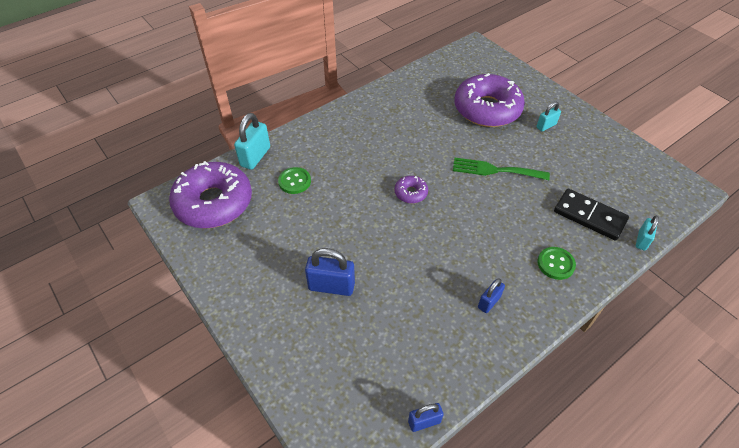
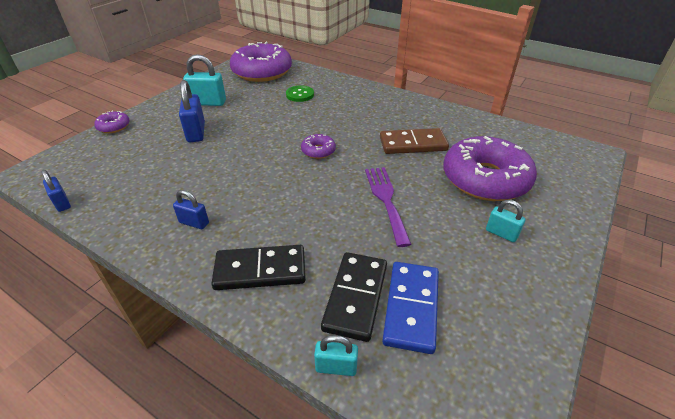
camera: 70 degrees right, 10 degrees down
turquoise padlock [234,113,270,170] -> turquoise padlock moved to [183,54,226,106]
green fork [453,157,550,180] -> purple fork [365,167,412,247]
green button [537,247,576,280] -> black domino [211,245,306,290]
none -> purple donut [94,111,130,133]
none -> brown domino [380,128,449,154]
none -> blue domino [382,262,439,354]

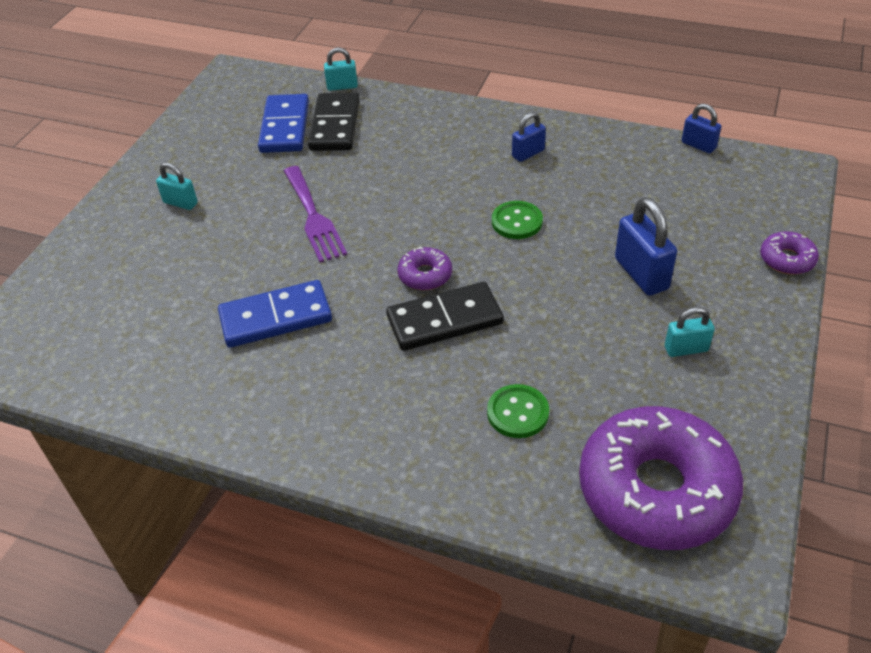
camera: 170 degrees right, 5 degrees up
blue padlock [173,190,209,229] -> blue padlock turned 45 degrees counterclockwise [512,112,546,162]
turquoise padlock [183,54,226,106] -> turquoise padlock [665,307,715,357], size x0.60
black domino [211,245,306,290] -> black domino moved to [386,282,504,351]
brown domino [380,128,449,154] -> blue domino [218,280,332,348]
purple donut [444,136,537,201] -> none
none -> green button [492,201,543,239]

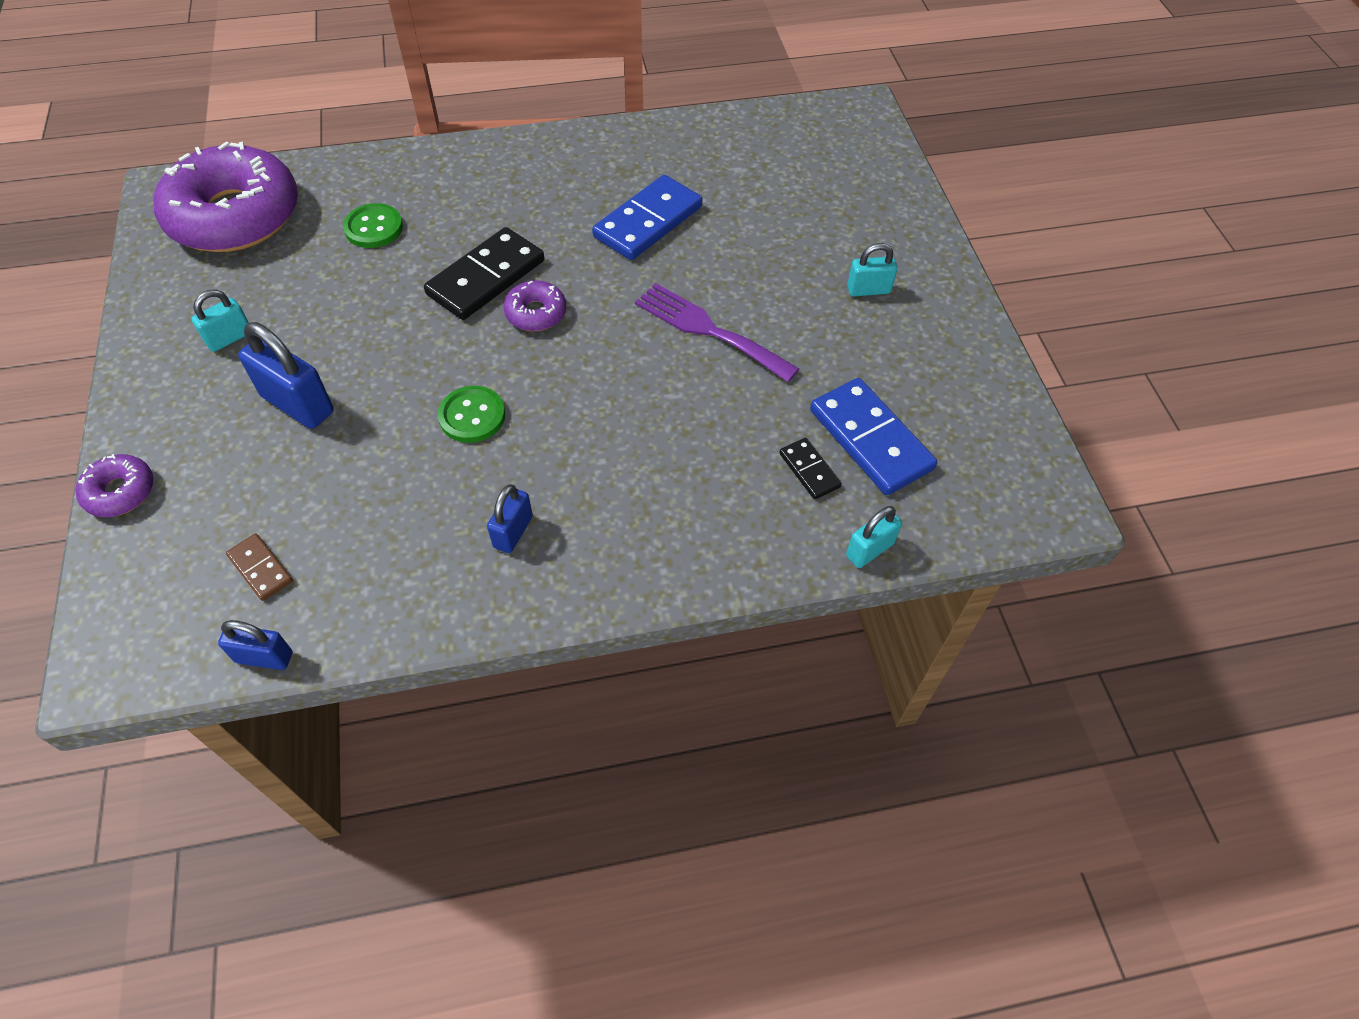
camera: 145 degrees right, 10 degrees up
black domino [308,93,360,151] -> black domino [779,438,842,499], size x0.51
none -> brown domino [226,534,293,601]

